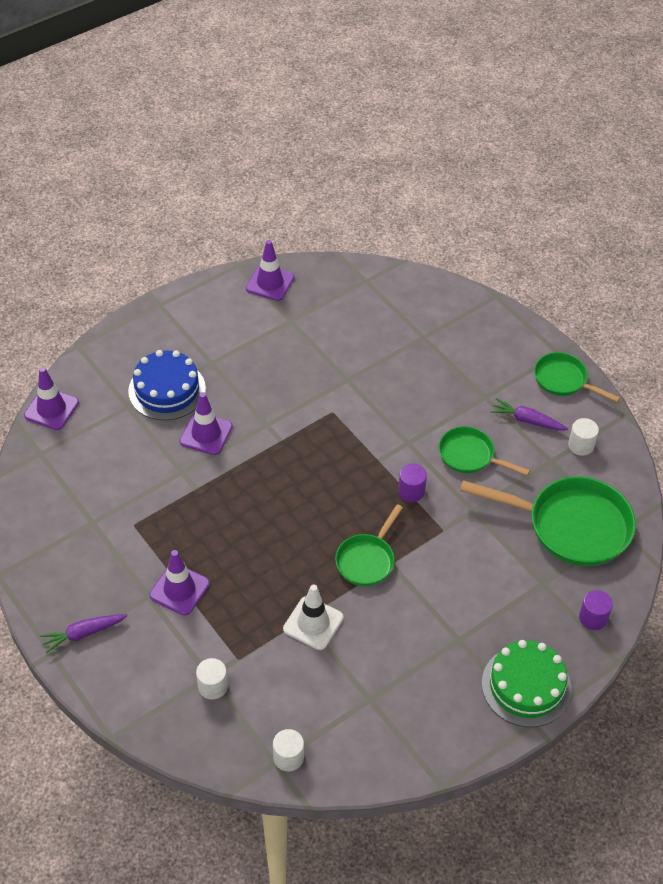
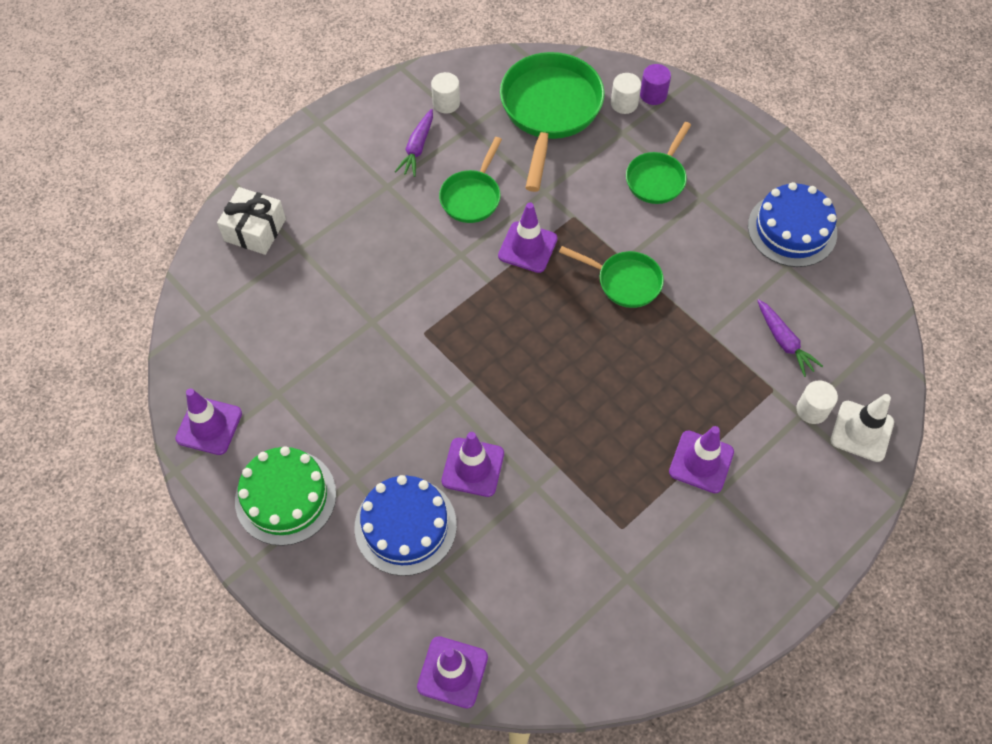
camera: 95 degrees left, 10 degrees up
purple carrot [40,614,128,653] -> purple carrot moved to [757,299,823,377]
white cylinder [273,729,304,771] -> white cylinder moved to [611,73,641,114]
white traffic cone [283,584,344,650] -> white traffic cone moved to [830,394,894,462]
purple cylinder [398,464,427,502] -> purple traffic cone [498,202,558,273]
green cake [482,640,572,727] -> green cake moved to [235,446,336,546]
green pan [534,352,620,402] -> green pan moved to [626,122,691,204]
none -> white gift [217,187,286,255]
none -> blue cake [748,182,837,267]

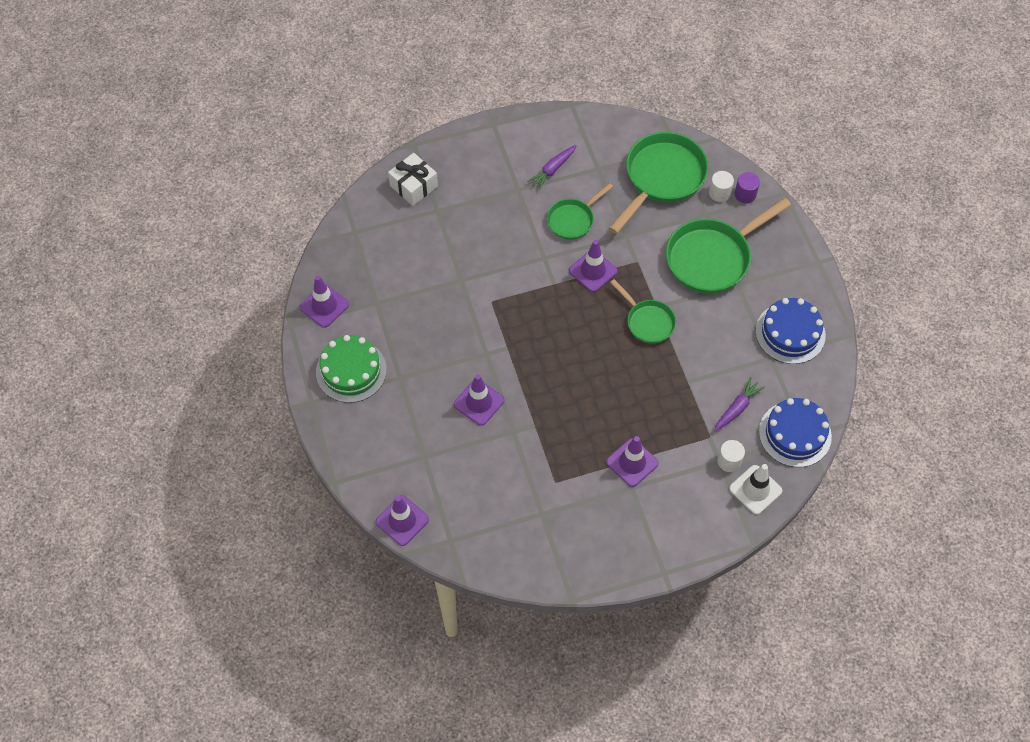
camera: 25 degrees right, 0 degrees up
blue cake [355,475,457,576] -> blue cake moved to [759,398,832,467]
white cylinder [431,72,460,114] -> none
green pan [626,122,691,204] -> green pan [666,198,791,294], size x1.78
purple carrot [757,299,823,377] -> purple carrot turned 135 degrees counterclockwise [714,377,765,432]

